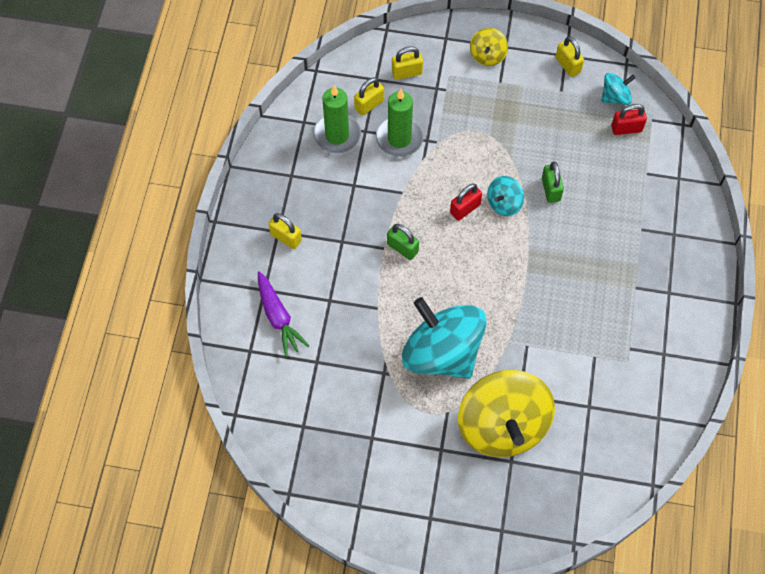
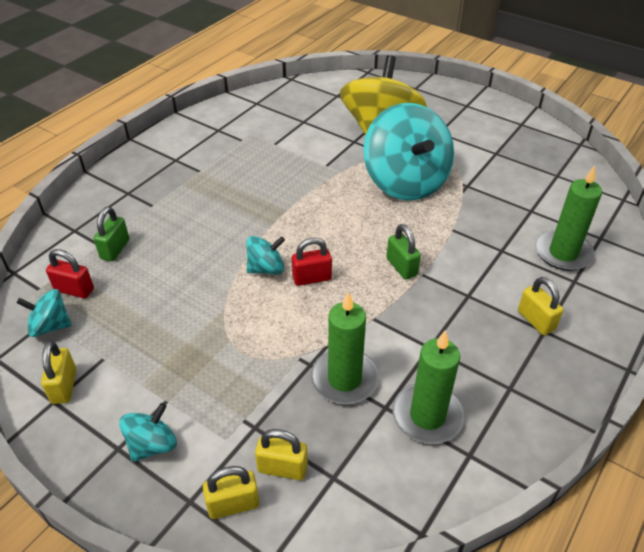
camera: 155 degrees left, 20 degrees down
purple carrot [258,271,309,357] -> green candle [535,165,602,271]
yellow padlock [354,77,384,116] -> yellow padlock moved to [203,466,259,519]
yellow spinning top [470,28,508,66] -> turquoise spinning top [119,403,177,462]
green padlock [542,161,564,203] -> green padlock moved to [94,206,129,261]

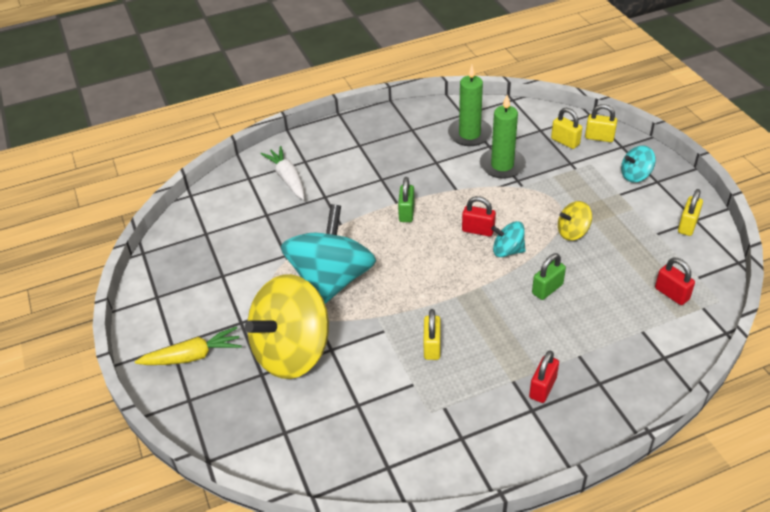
camera: 145 degrees left, 0 degrees up
turquoise spinning top [16,289,72,337] -> none
green padlock [94,206,129,261] -> green padlock moved to [532,253,566,300]
yellow padlock [518,277,563,335] -> yellow padlock moved to [423,309,441,360]
green candle [535,165,602,271] -> white carrot [261,146,304,200]
none -> yellow carrot [135,326,242,365]
none -> red padlock [529,350,559,403]
none -> yellow spinning top [558,201,592,241]

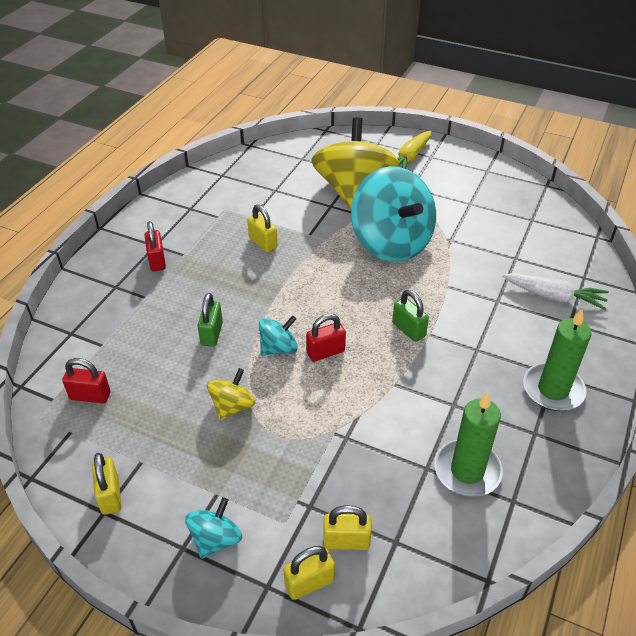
camera: 135 degrees right, 0 degrees up
green candle [480,95,526,179] -> green candle moved to [523,309,591,411]

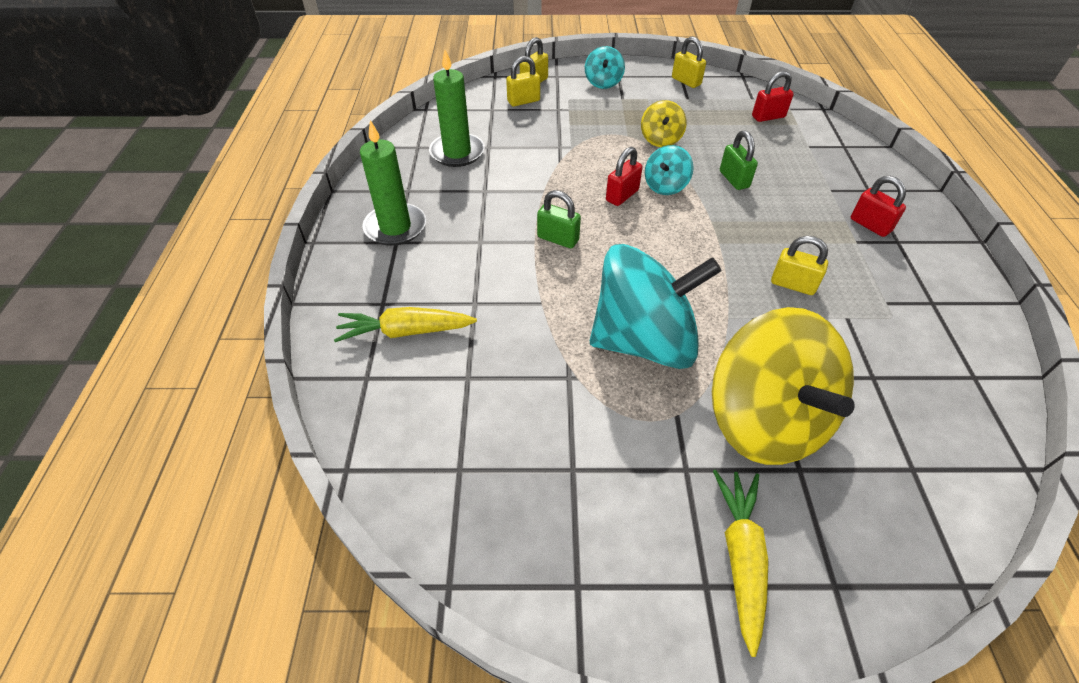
camera: 155 degrees right, 5 degrees up
turquoise spinning top [351,166,436,262] -> turquoise spinning top turned 135 degrees clockwise [590,244,722,369]
white carrot [503,273,609,310] -> yellow carrot [334,307,477,342]

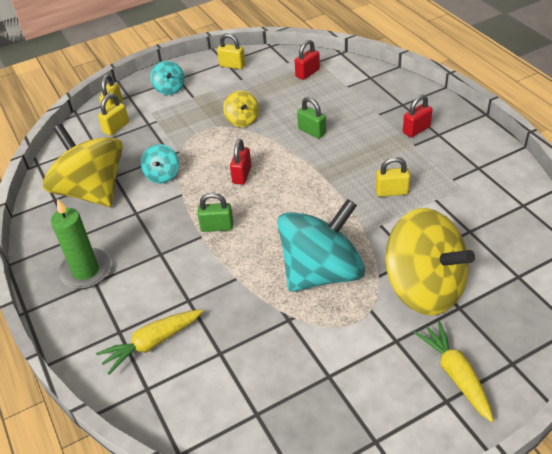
camera: 25 degrees left, 5 degrees down
green candle [429,50,484,167] -> yellow spinning top [43,124,123,207]
turquoise spinning top [645,145,694,195] -> turquoise spinning top moved to [141,144,179,184]
red padlock [851,176,906,237] -> red padlock turned 60 degrees counterclockwise [403,95,432,137]

